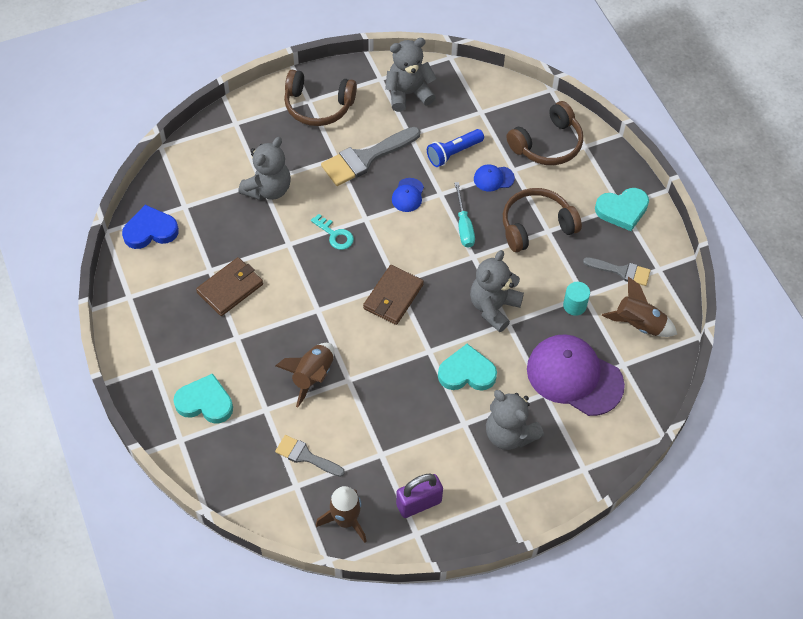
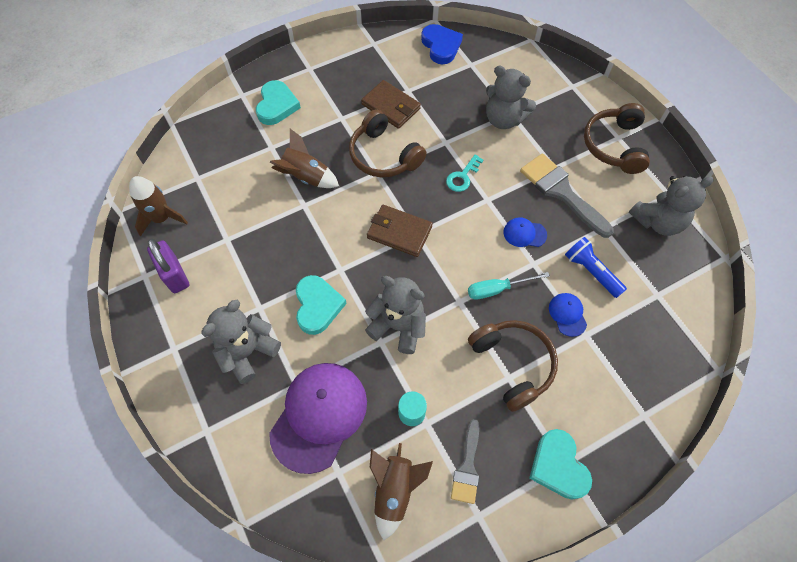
camera: 85 degrees right, 5 degrees up
grey brush [275,435,345,477] -> none
grey teddy bear [385,38,436,112] -> grey teddy bear turned 90 degrees clockwise [629,175,714,236]
brown headphones [507,101,583,165] -> brown headphones moved to [349,110,427,178]

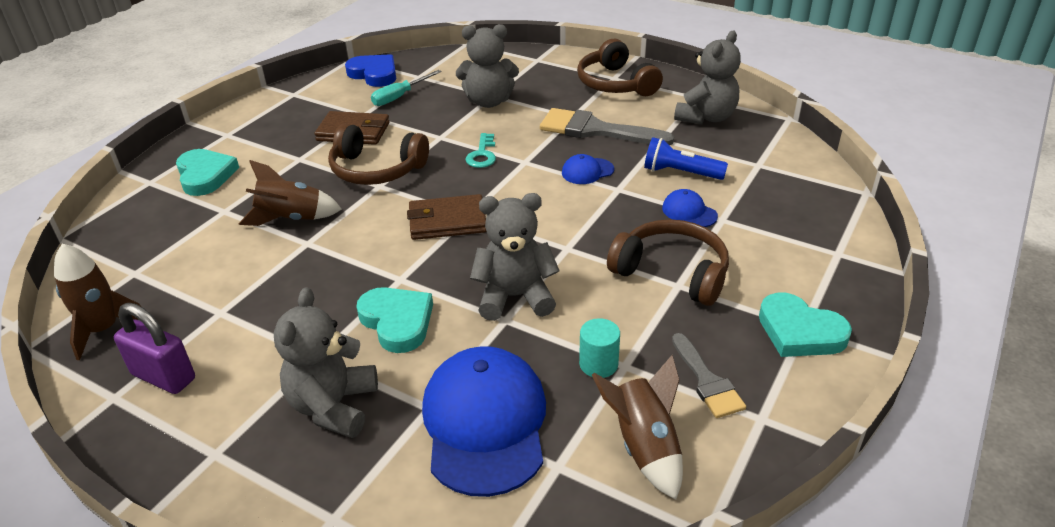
camera: 30 degrees left, 25 degrees down
purple cap [269,363,367,474] -> blue cap [422,346,546,497]
turquoise screwdriver [468,272,550,300] -> turquoise screwdriver moved to [371,70,442,106]

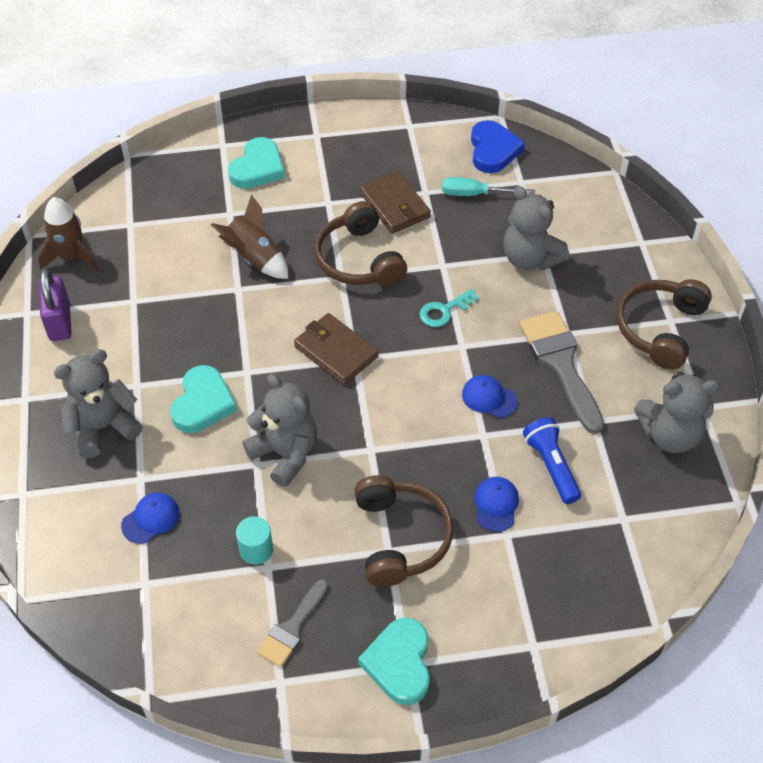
camera: 50 degrees right, 15 degrees up
blue cap [422,346,546,497] -> blue cap [121,493,179,544], size x0.45
brown rocket [592,355,683,499] -> none

